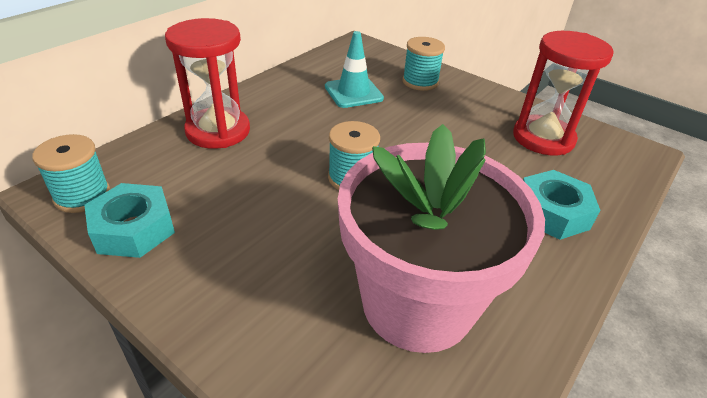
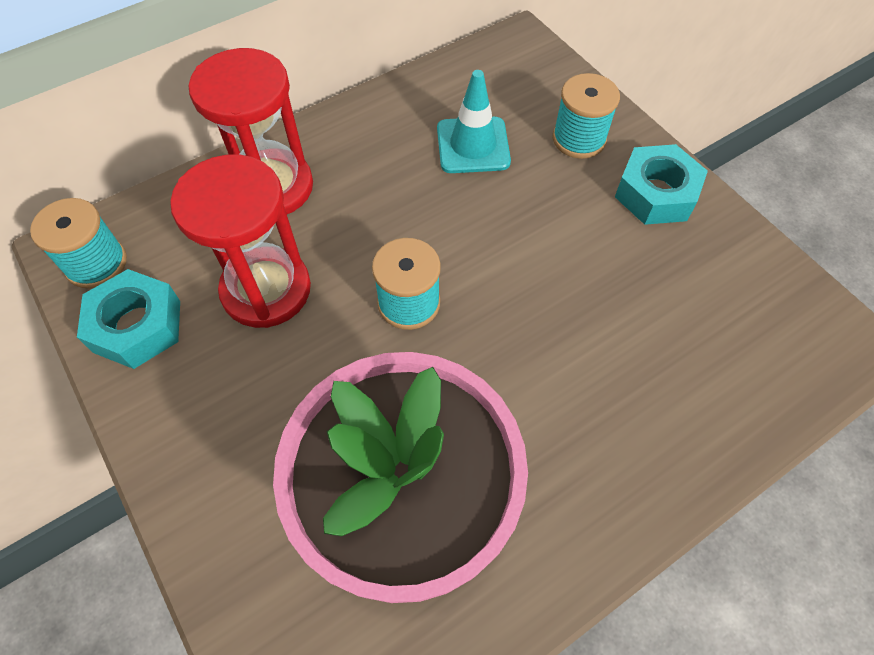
camera: 20 degrees right, 20 degrees up
red hourglass [513,31,614,155] -> red hourglass moved to [170,154,311,328]
turquoise nut [523,170,600,240] -> turquoise nut moved to [615,144,708,225]

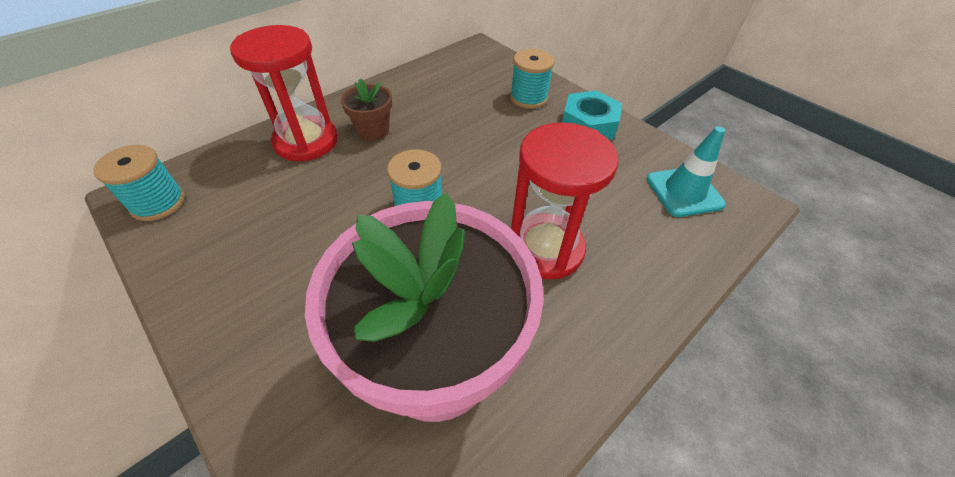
camera: 10 degrees left, 10 degrees down
turquoise nut [77,269,180,369] -> none
red hourglass [170,154,311,328] -> red hourglass moved to [511,122,619,280]
turquoise traffic cone [437,70,511,173] -> turquoise traffic cone moved to [647,126,726,217]
none -> brown flower pot [341,79,392,141]

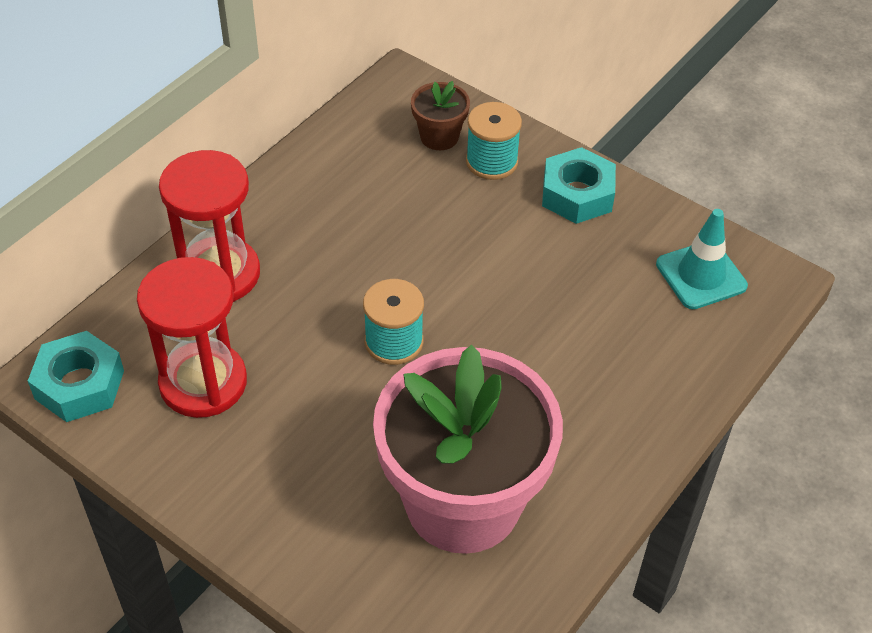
camera: 10 degrees left, 0 degrees up
turquoise spool [93,145,185,221] -> turquoise nut [28,331,124,422]
brown flower pot [341,79,392,141] -> brown flower pot moved to [411,81,470,150]
red hourglass [511,122,619,280] -> red hourglass moved to [137,257,247,418]

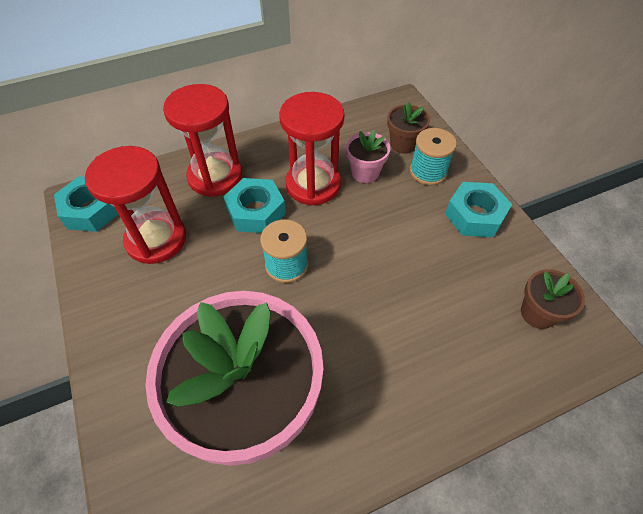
camera: 30 degrees right, 5 degrees up
turquoise traffic cone [656,209,748,309] -> brown flower pot [521,269,585,329]
none -> turquoise nut [223,178,286,233]
none -> red hourglass [279,92,344,205]
none -> pink flower pot [346,130,390,183]

